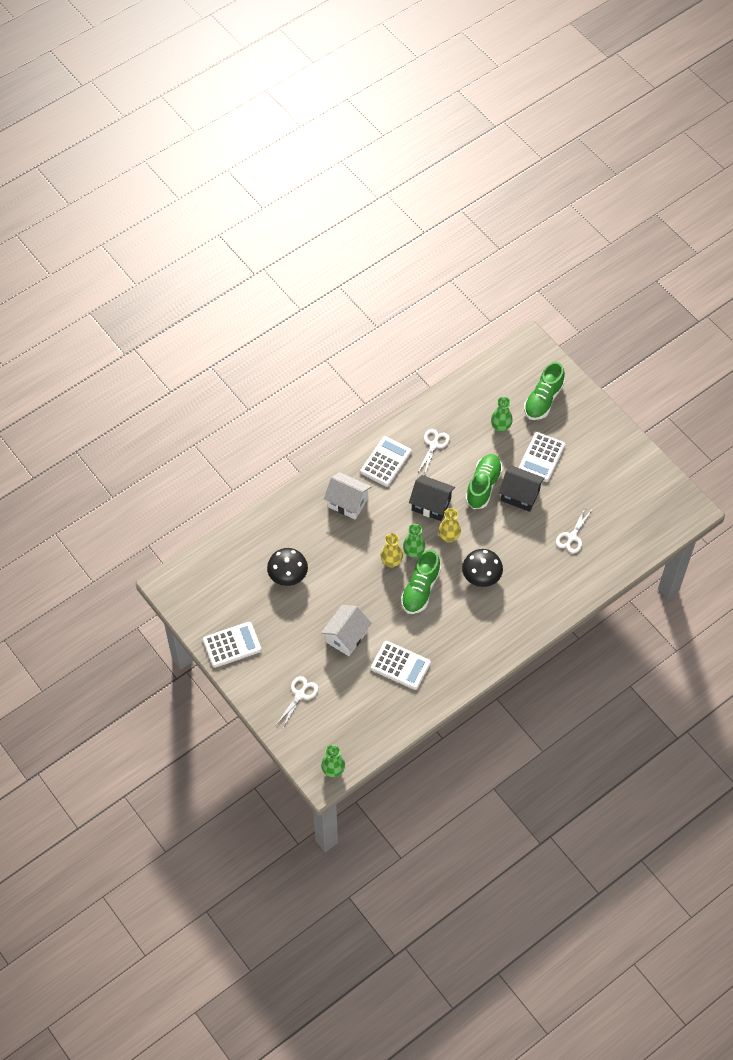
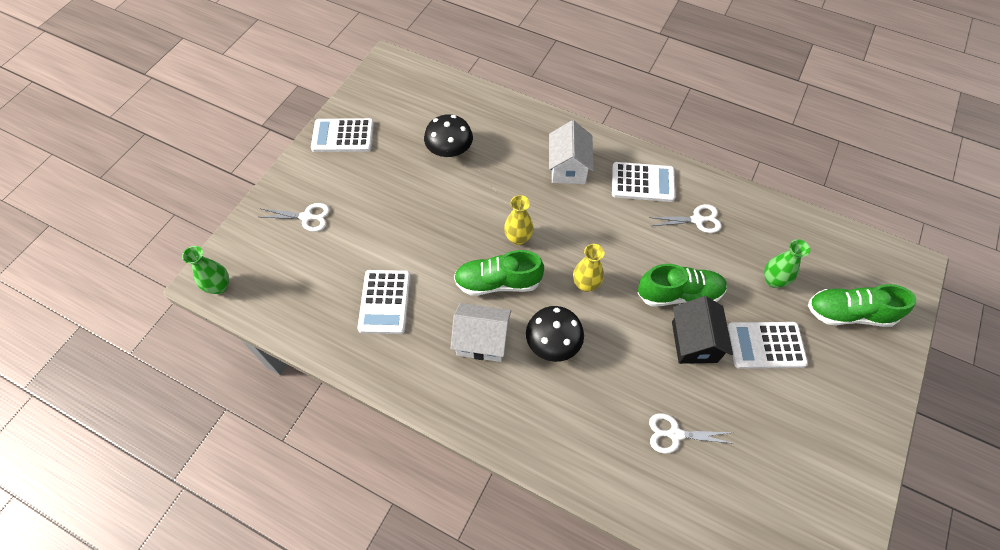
camera: 65 degrees right, 0 degrees up
white calculator [203,622,262,668] -> white calculator turned 135 degrees clockwise [311,118,374,152]
white house [321,605,372,656] -> white house moved to [451,303,511,362]
green vase [403,524,425,558] -> none
black house [409,475,455,521] -> none

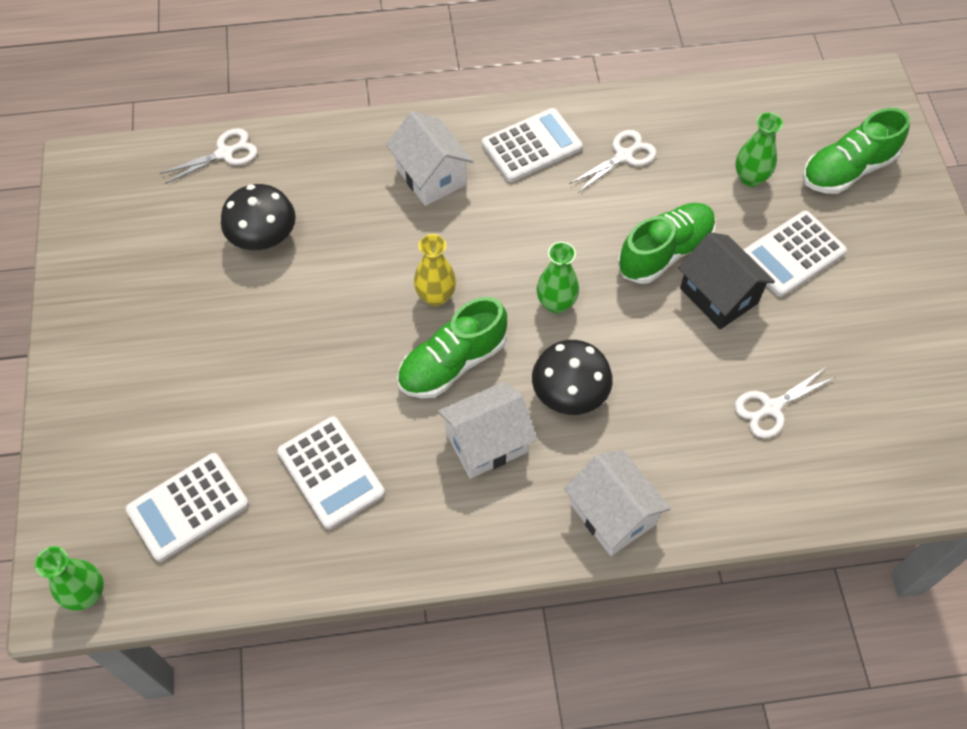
camera: 35 degrees left, 0 degrees up
white scissors [260,203,330,232] -> white scissors moved to [160,128,257,184]
white calculator [311,118,374,152] -> white calculator moved to [126,453,249,562]
yellow vase [573,244,605,292] -> green vase [537,242,579,314]
none -> white house [564,450,671,556]

